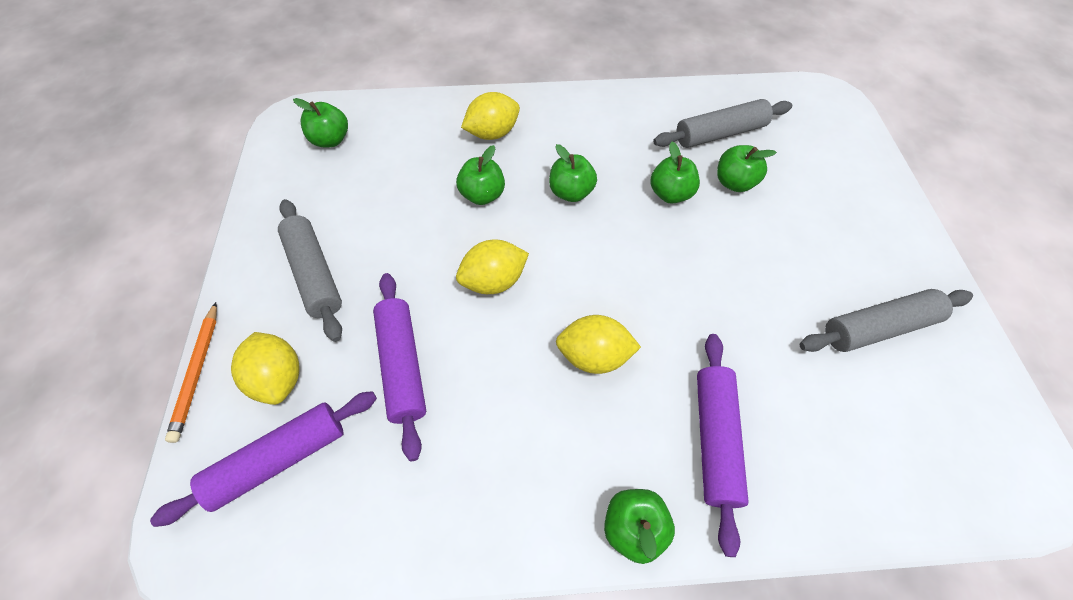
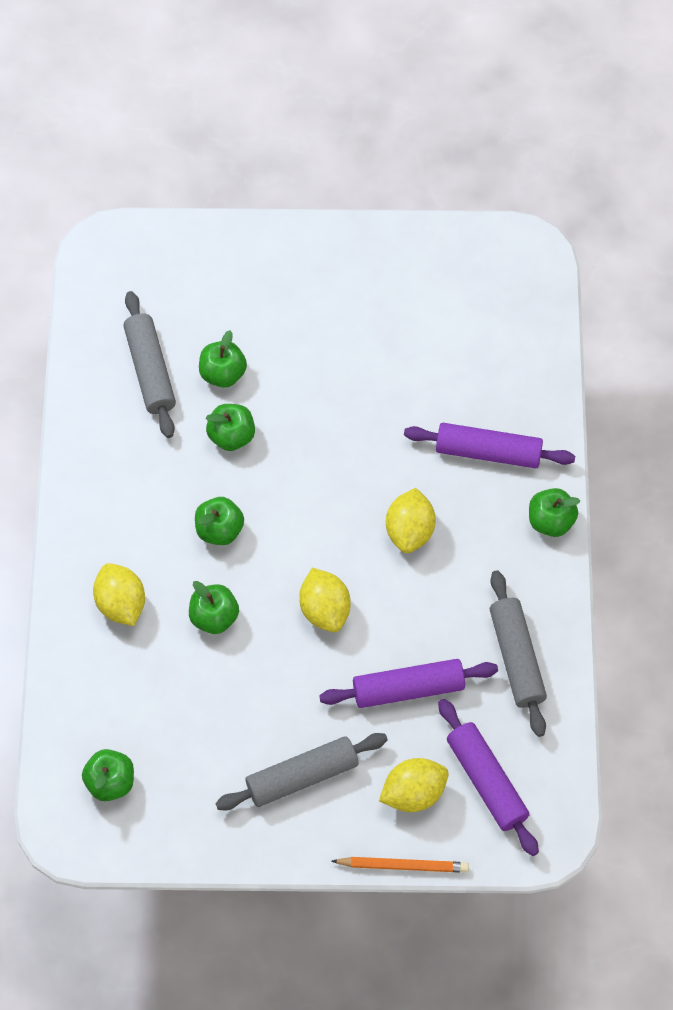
camera: 85 degrees left, 5 degrees up
grey rolling pin [800,289,973,352] -> grey rolling pin moved to [490,570,547,737]

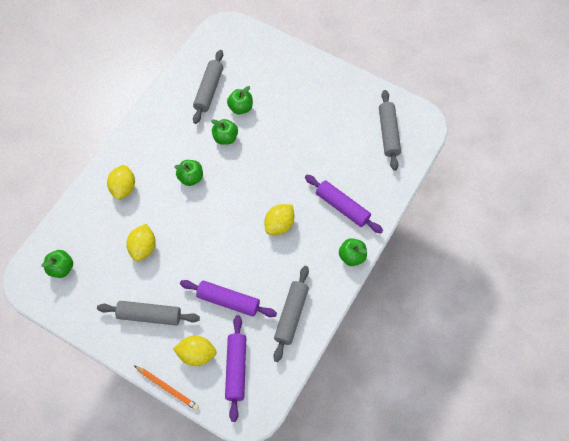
camera: 30 degrees right, 0 degrees up
green apple [189,581,239,634] -> none
yellow lemon [299,568,351,632] -> yellow lemon moved to [126,224,156,261]
none -> grey rolling pin [379,90,401,171]

